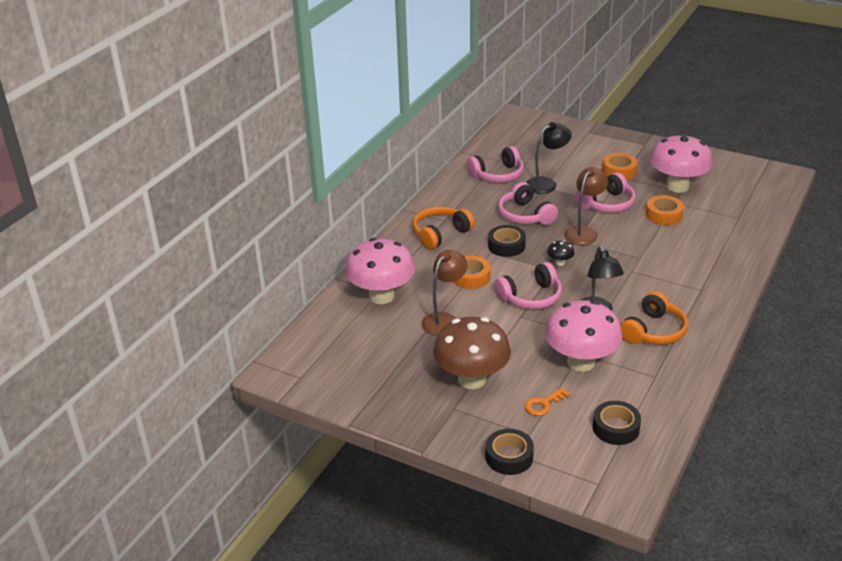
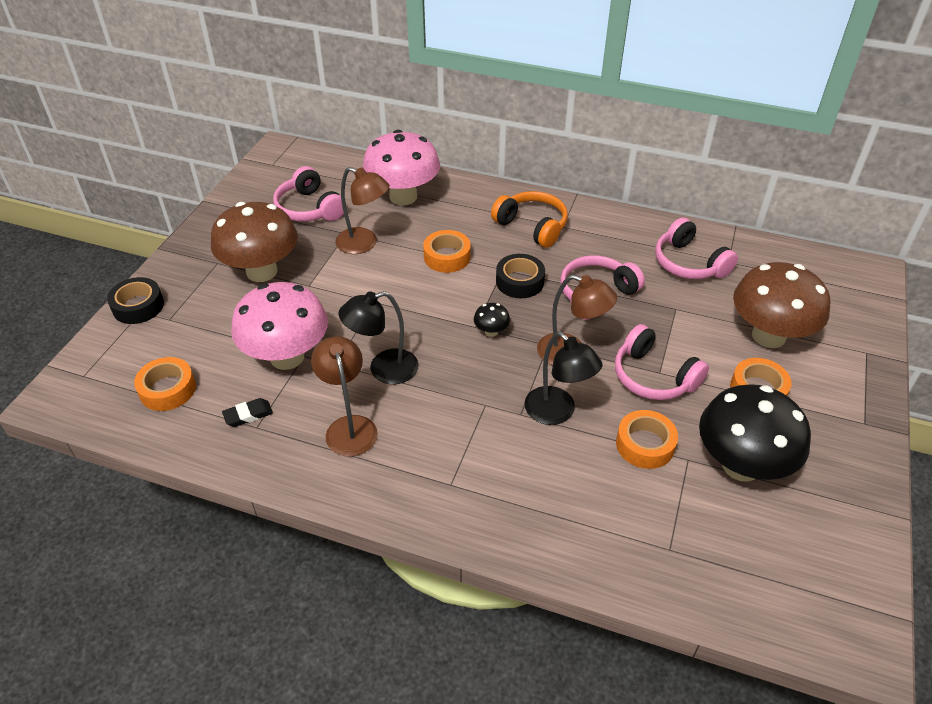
camera: 80 degrees right, 10 degrees up
pink headphones [494,262,562,309] -> pink headphones moved to [273,166,344,221]
orange key [524,387,570,416] -> none
black lamp [526,122,572,194] -> black lamp moved to [524,332,602,425]
black tape [593,401,641,445] -> orange tape [134,357,196,411]
orange headphones [620,291,688,345] -> brown lamp [311,336,378,457]
pink mushroom [650,134,713,193] -> black mushroom [699,384,811,482]
none -> black eraser [222,398,273,427]
none -> brown mushroom [733,262,830,348]

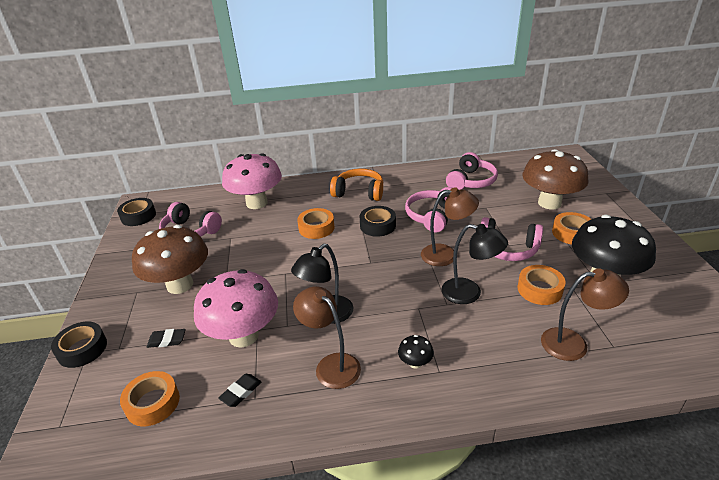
camera: 25 degrees left, 10 degrees down
brown lamp [335,167,389,254] -> brown lamp moved to [541,268,629,361]
black mushroom [474,303,510,337] -> black mushroom moved to [398,335,434,369]
pink headphones [655,217,738,279] -> pink headphones turned 90 degrees counterclockwise [446,152,498,190]
none -> black tape [117,198,156,226]
none -> black eraser [147,329,186,348]

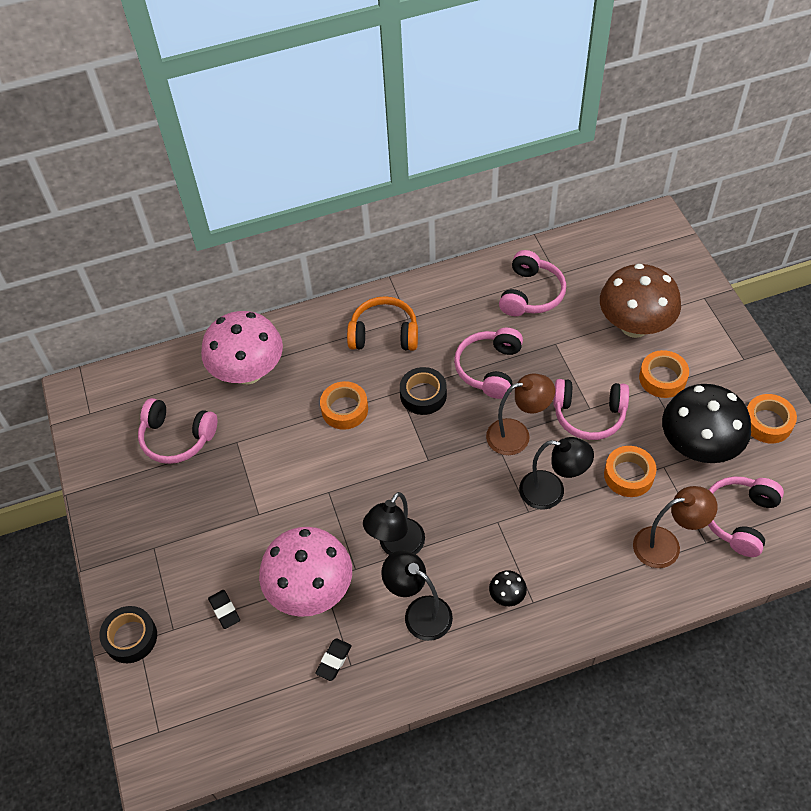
camera: 10 degrees left, 20 degrees up
black tape [117,198,156,226] -> none
orange tape [120,371,180,426] -> orange tape moved to [747,394,797,443]
brown mushroom [132,225,208,294] -> none
black eraser [147,329,186,348] -> black eraser turned 75 degrees clockwise [208,590,240,629]
brown lamp [293,286,361,389] -> black lamp [381,550,453,641]
none -> pink headphones [708,476,784,557]

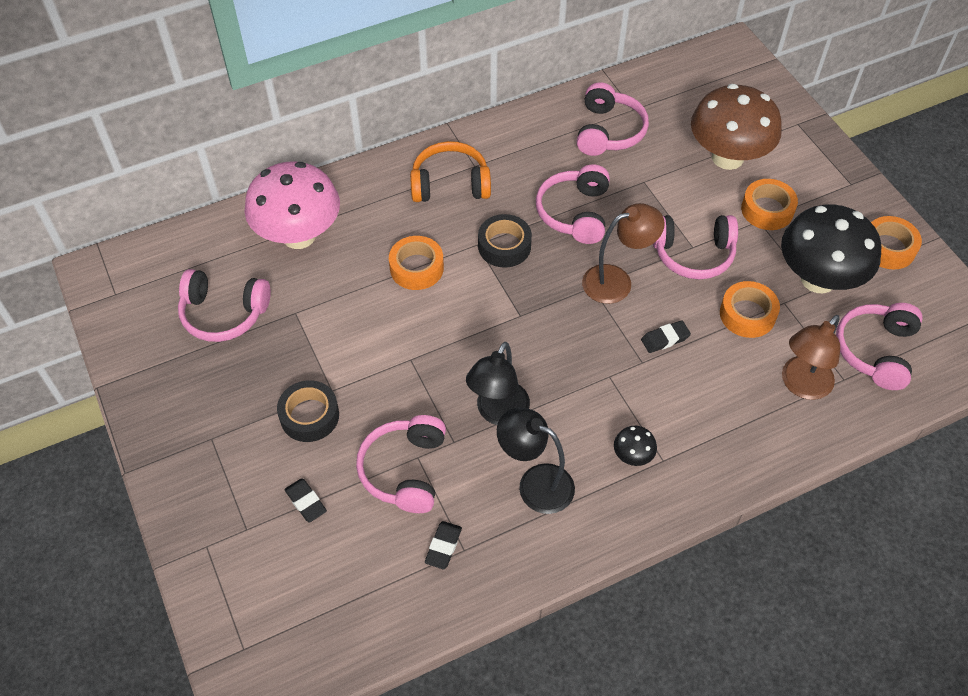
camera: 10 degrees left, 0 degrees up
black tape [99,606,157,663] -> black tape moved to [277,380,339,442]
pink mushroom [259,527,352,617] -> pink headphones [356,415,446,513]
black lamp [519,437,594,510] -> black eraser [641,320,691,353]
brown lamp [633,486,718,568] -> brown lamp turned 150 degrees clockwise [782,315,840,400]

